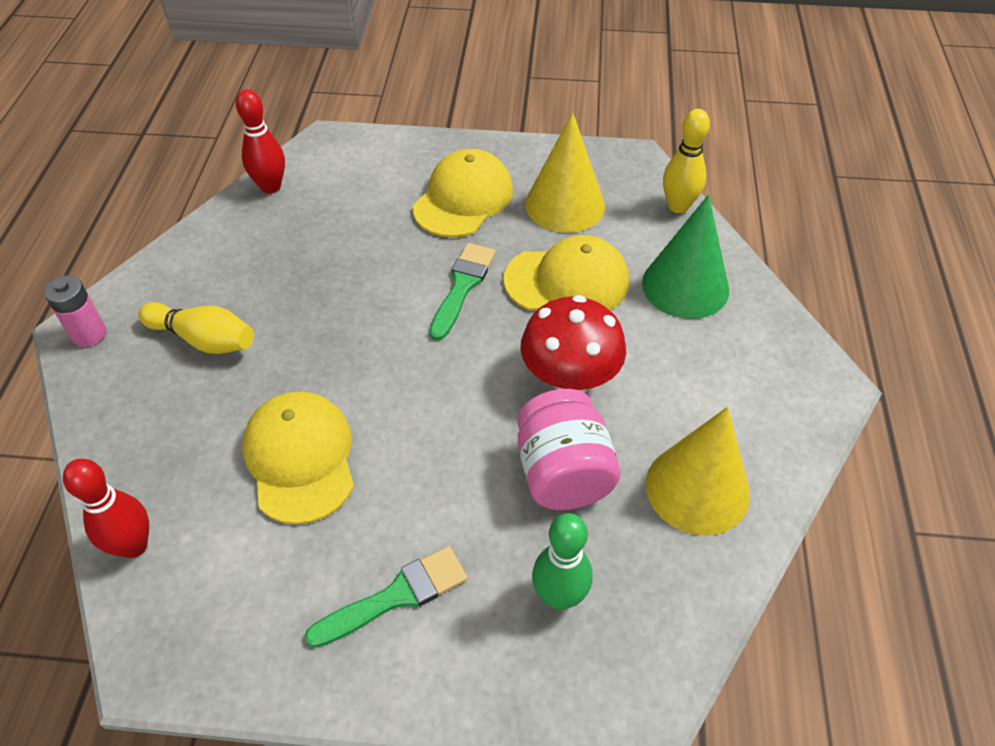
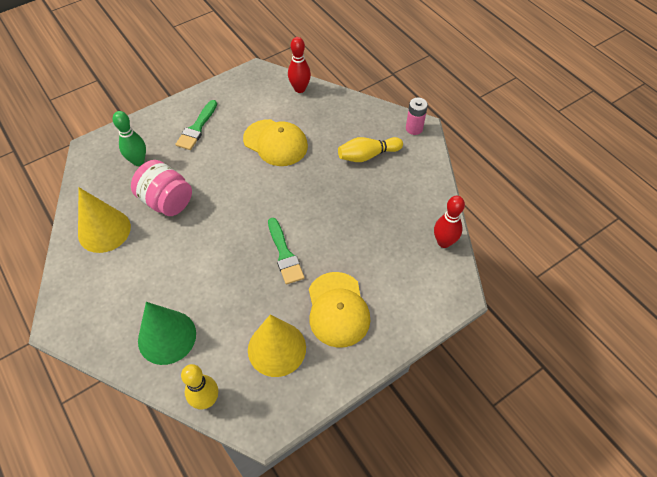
camera: 140 degrees right, 5 degrees up
yellow cap [503,235,629,311] -> none
red mushroom [521,295,626,391] -> none

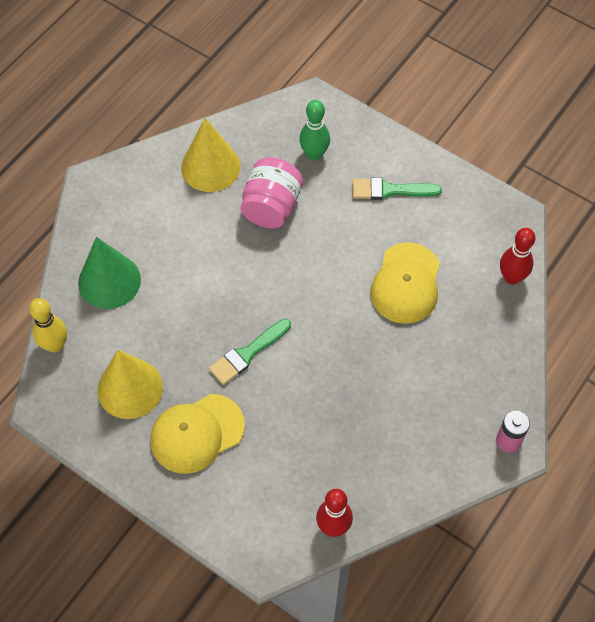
camera: 70 degrees right, 5 degrees up
yellow bowling pin [338,137,403,162] -> none

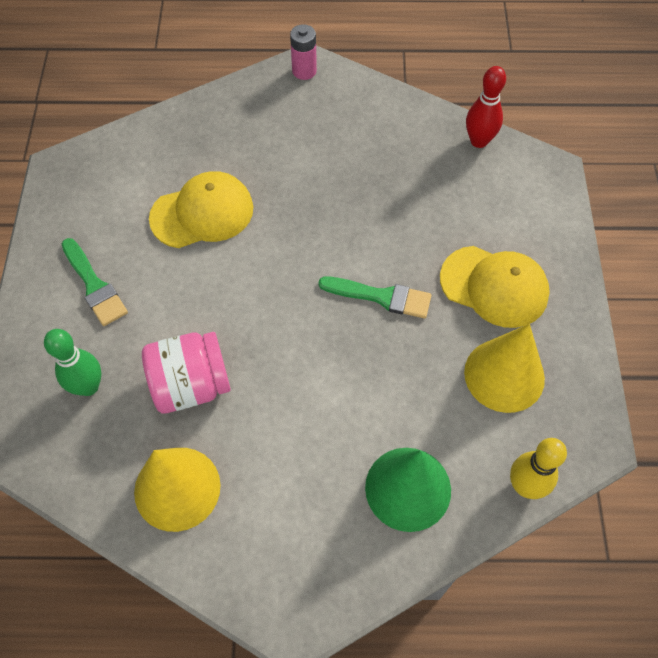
camera: 125 degrees left, 0 degrees up
red bowling pin [500,228,535,285] -> none

